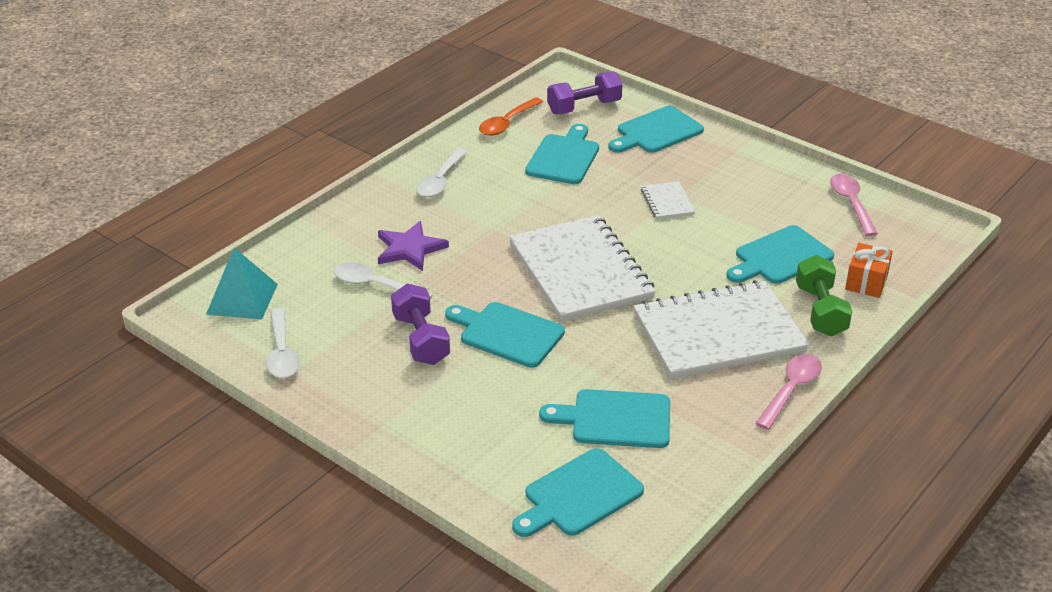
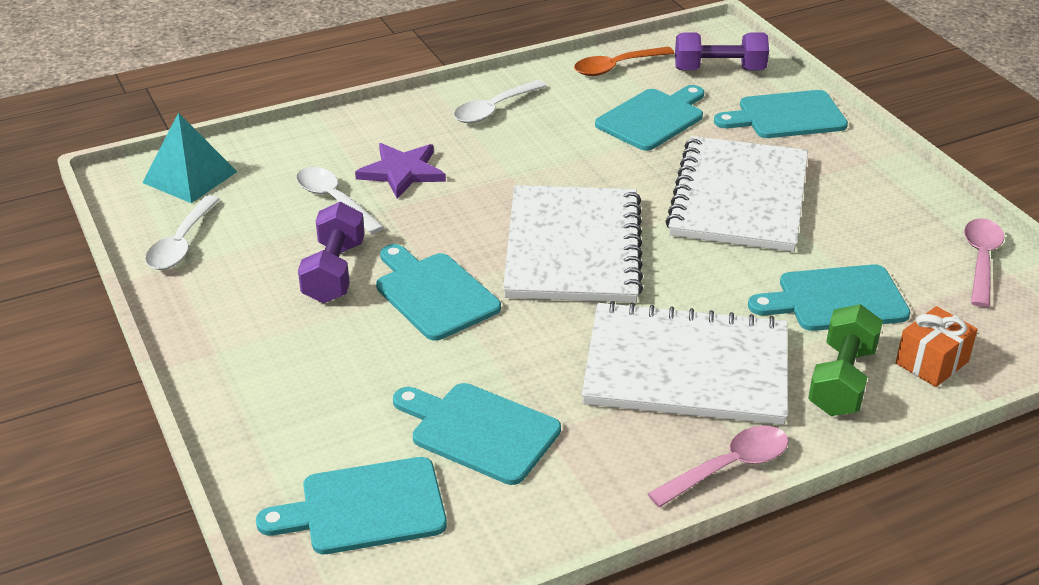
camera: 25 degrees right, 0 degrees up
white notebook [641,181,695,219] -> white notebook [665,136,808,252], size x2.34

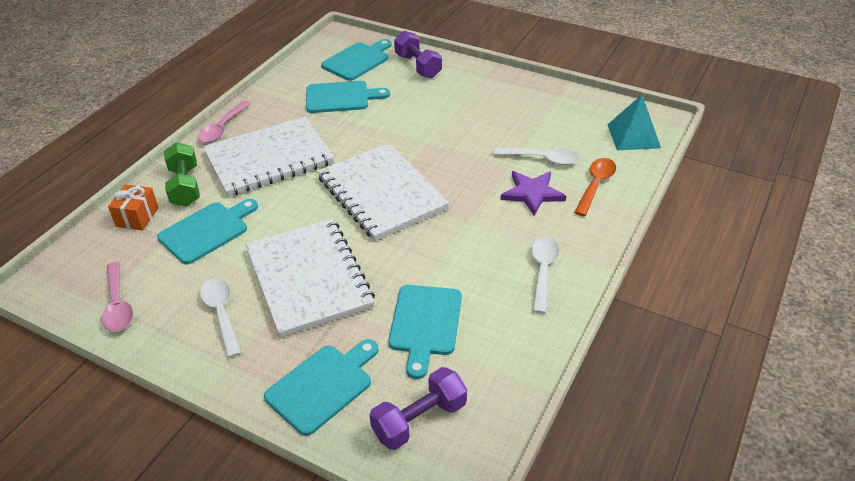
camera: 145 degrees right, 5 degrees up
white spoon [145,195,220,270] -> white spoon moved to [200,278,241,358]
purple dumbbell [298,202,365,303] -> purple dumbbell moved to [394,31,442,78]
turquoise cutting board [376,244,501,341] -> none
orange spoon [574,47,674,76] -> orange spoon moved to [574,158,616,216]

